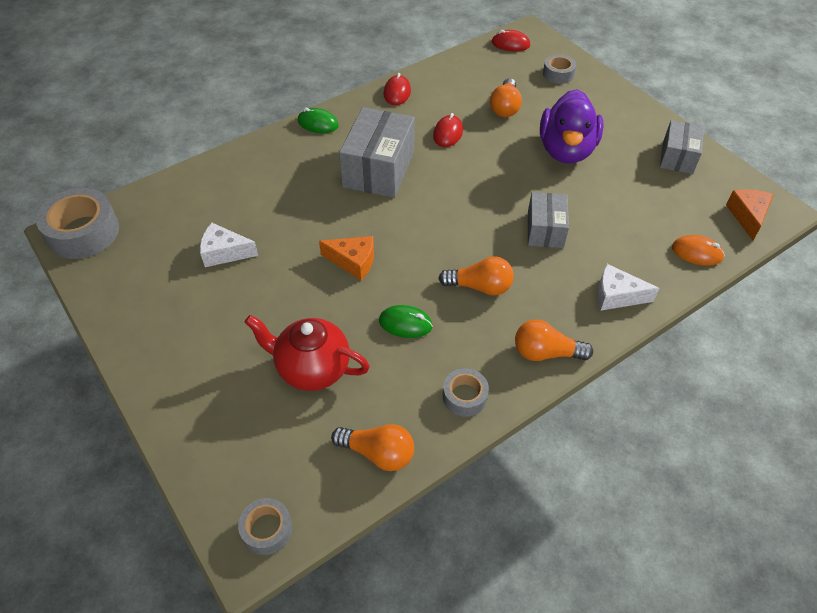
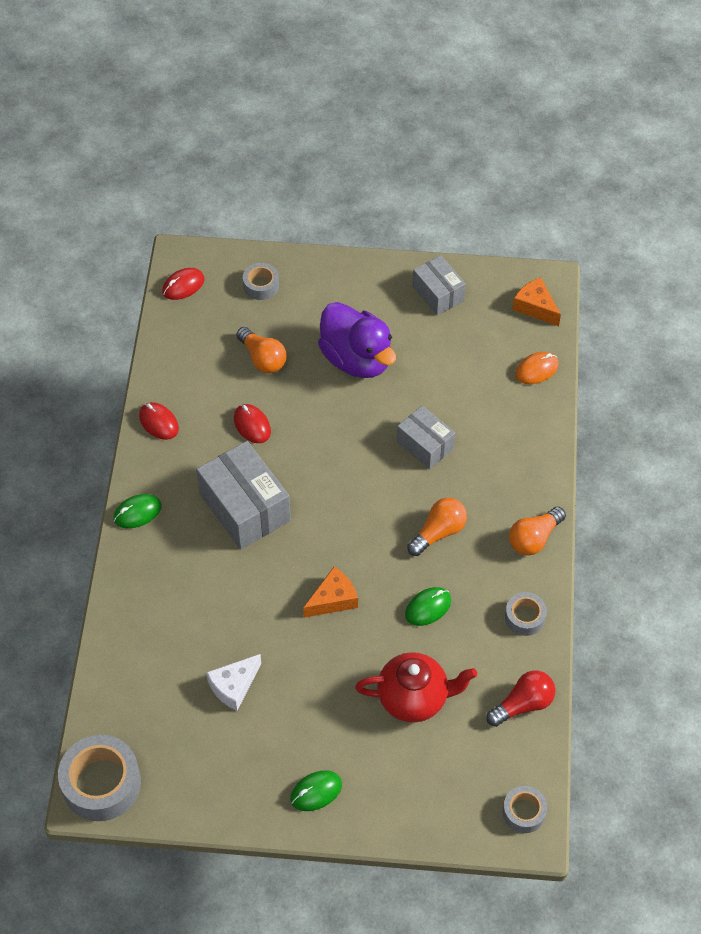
camera: 50 degrees left, 5 degrees up
red teapot [244,315,370,391] -> red teapot turned 150 degrees counterclockwise [355,652,477,723]
orange light bulb [331,424,414,471] -> red light bulb [486,670,555,727]
white cheese [597,264,660,311] -> none
none -> green mouse [290,770,342,811]

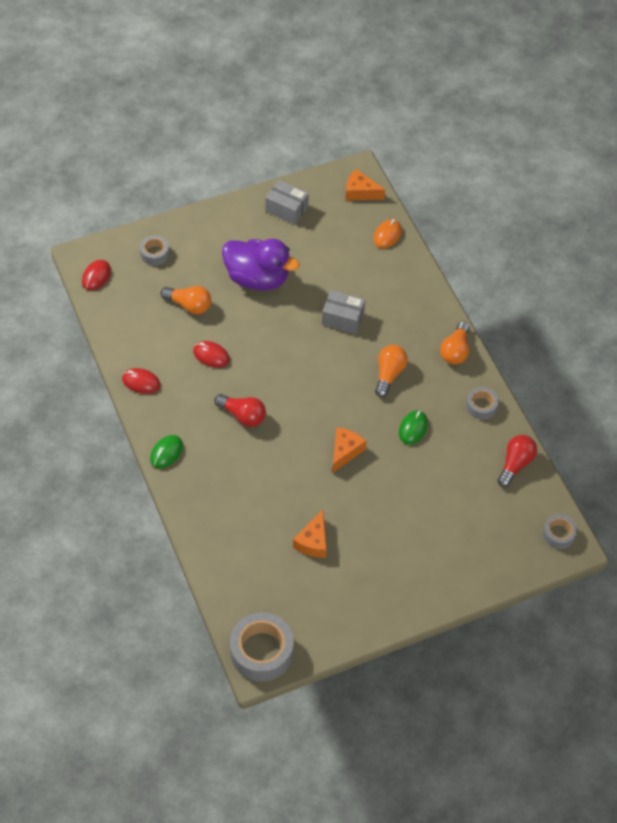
camera: 30 degrees left, 0 degrees up
grey box [196,441,291,550] -> red light bulb [214,394,266,427]
white cheese [206,654,261,711] -> orange cheese [293,510,327,558]
green mouse [290,770,342,811] -> none
red teapot [355,652,477,723] -> none

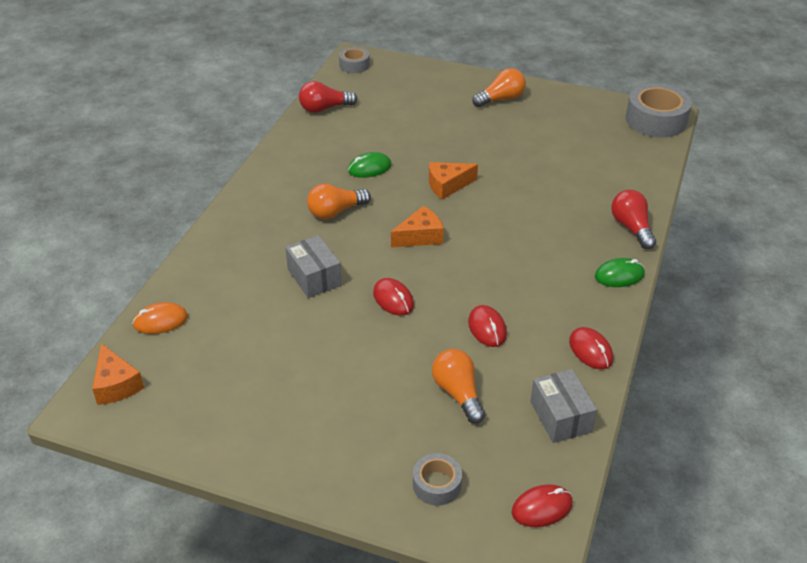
camera: 135 degrees left, 15 degrees down
red light bulb [214,394,266,427] -> red light bulb moved to [611,190,656,249]
purple duck [222,239,300,291] -> none
grey box [265,180,309,225] -> grey box moved to [530,369,597,443]
orange cheese [293,510,327,558] -> orange cheese moved to [391,206,444,247]
orange light bulb [440,321,470,365] -> orange light bulb moved to [472,68,526,107]
grey tape [466,387,499,420] -> none
none -> red mouse [373,278,414,316]

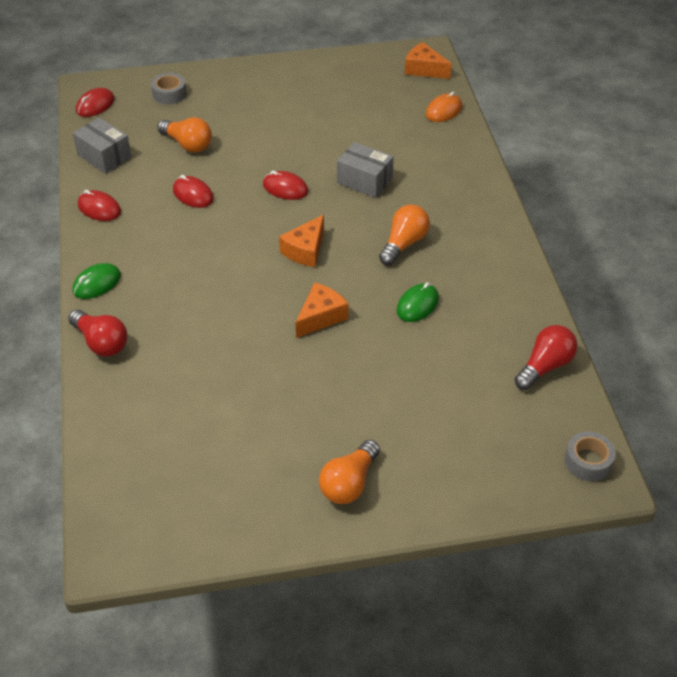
camera: 150 degrees right, 5 degrees up
grey tape [626,83,692,138] -> none

